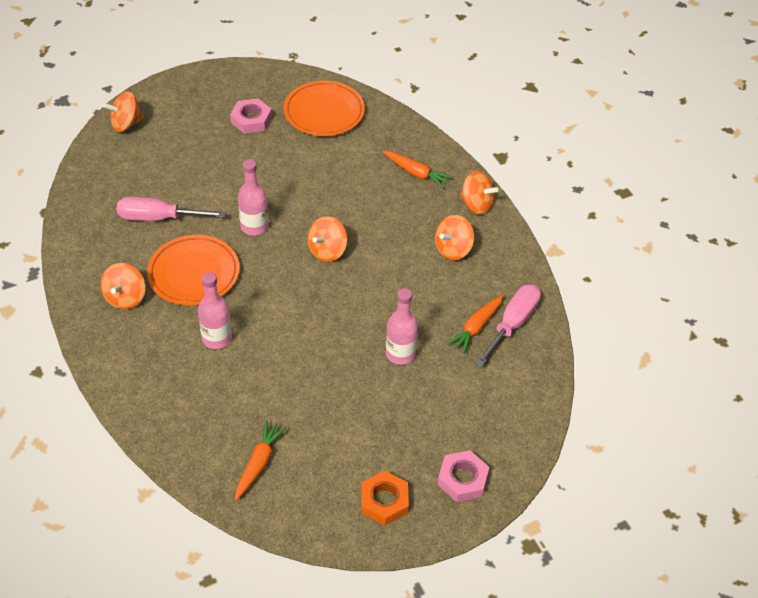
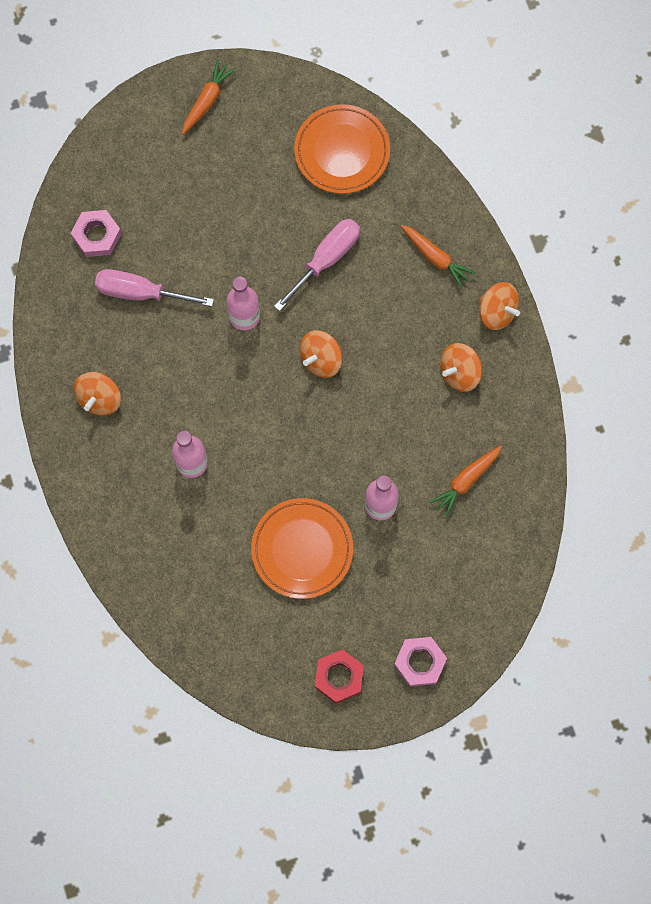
camera: 10 degrees right, 25 degrees up
orange spinning top [103,92,144,132] -> none
orange plate [147,235,240,305] -> orange plate moved to [251,498,353,599]
pink nut [230,98,272,134] -> pink nut moved to [71,210,122,257]
orange carrot [235,420,287,501] -> orange carrot moved to [182,60,236,135]
orange nut [361,471,409,525] -> red nut [315,649,364,703]
pink screwdriver [475,284,541,367] -> pink screwdriver moved to [274,219,360,311]

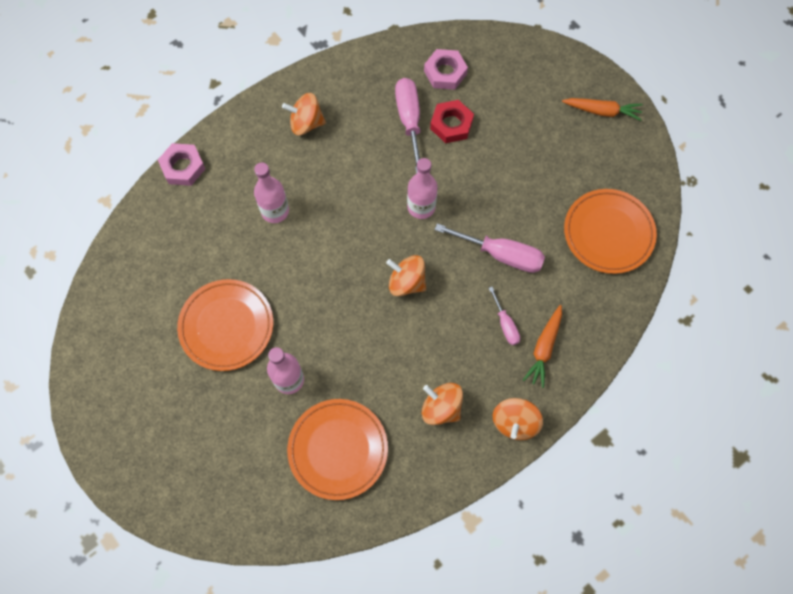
camera: 70 degrees right, 5 degrees down
red nut [315,649,364,703] -> red nut moved to [430,100,474,143]
pink nut [394,637,447,687] -> pink nut moved to [158,143,205,186]
orange carrot [430,445,502,517] -> orange plate [287,399,388,500]
none -> pink screwdriver [489,287,520,345]

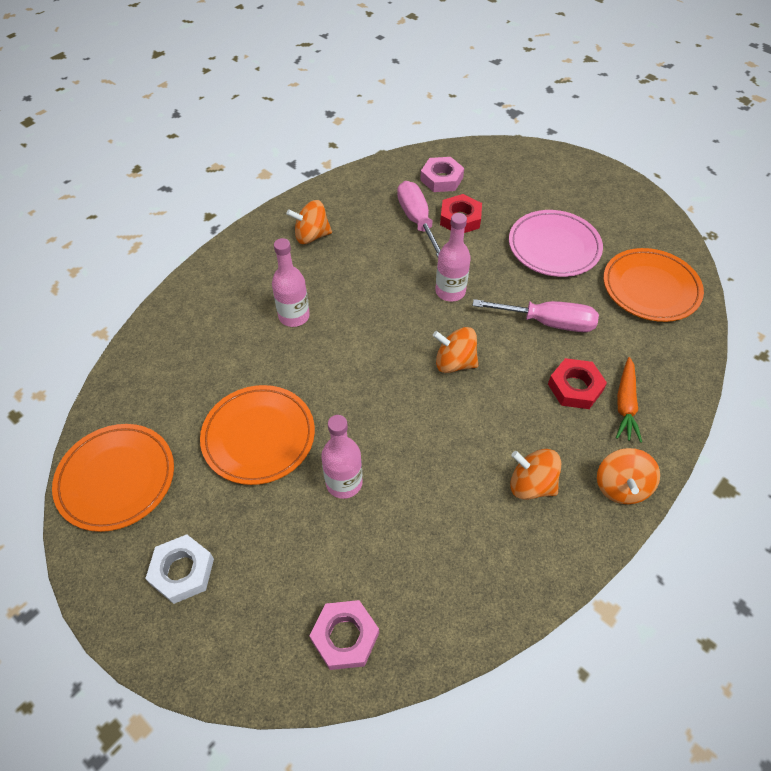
camera: 10 degrees left, 15 degrees down
pink nut [158,143,205,186] -> pink nut moved to [310,600,379,670]
orange plate [287,399,388,500] -> orange plate moved to [52,424,174,532]
pink screwdriver [489,287,520,345] -> red nut [548,358,607,409]
orange carrot [562,98,643,121] -> none
none -> white nut [145,534,214,604]
none -> pink plate [509,210,603,277]

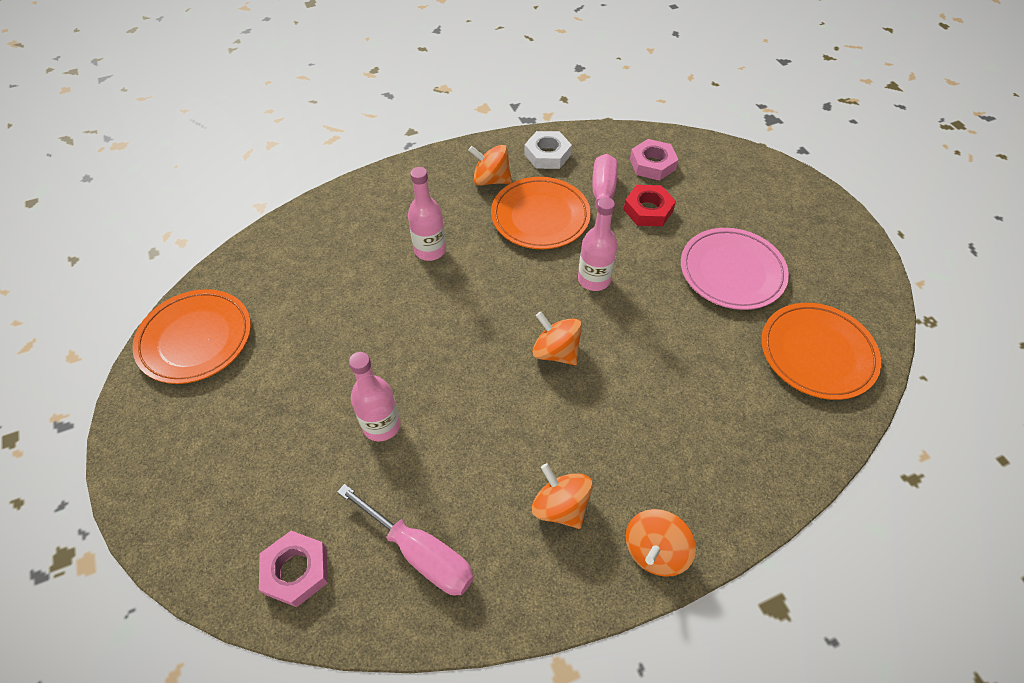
camera: 25 degrees right, 0 degrees up
white nut [145,534,214,604] -> white nut moved to [524,131,572,169]
orange plate [200,385,315,485] -> orange plate moved to [491,177,591,249]
pink screwdriver [473,299,599,332] -> pink screwdriver moved to [337,484,474,595]
red nut [548,358,607,409] -> none
orange carrot [616,357,642,443] -> none

